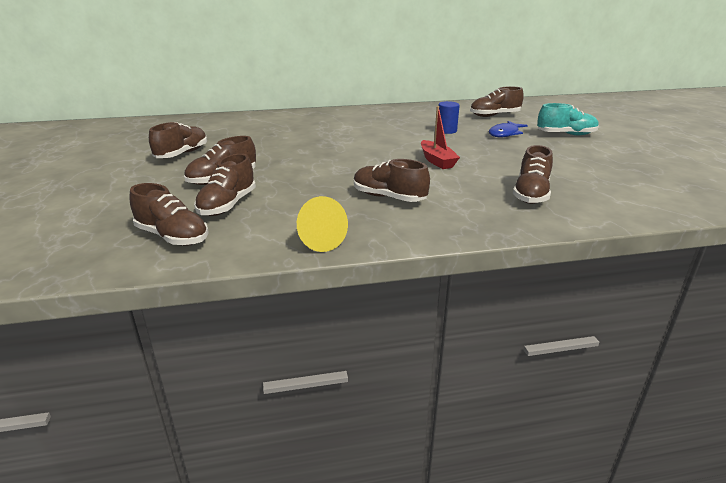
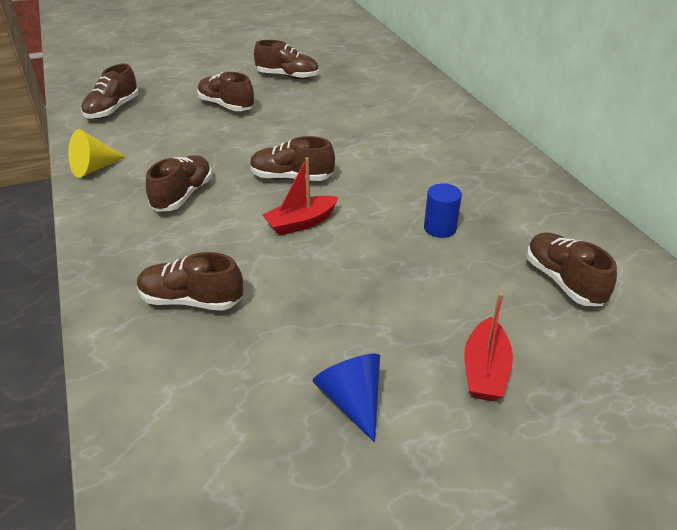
camera: 80 degrees right, 10 degrees up
brown shoe [194,154,256,216] -> brown shoe moved to [250,136,335,181]
blue fish [489,121,528,137] -> none
turquoise shoe [537,103,599,135] -> red boat [464,292,513,401]
none -> blue cone [313,354,380,443]

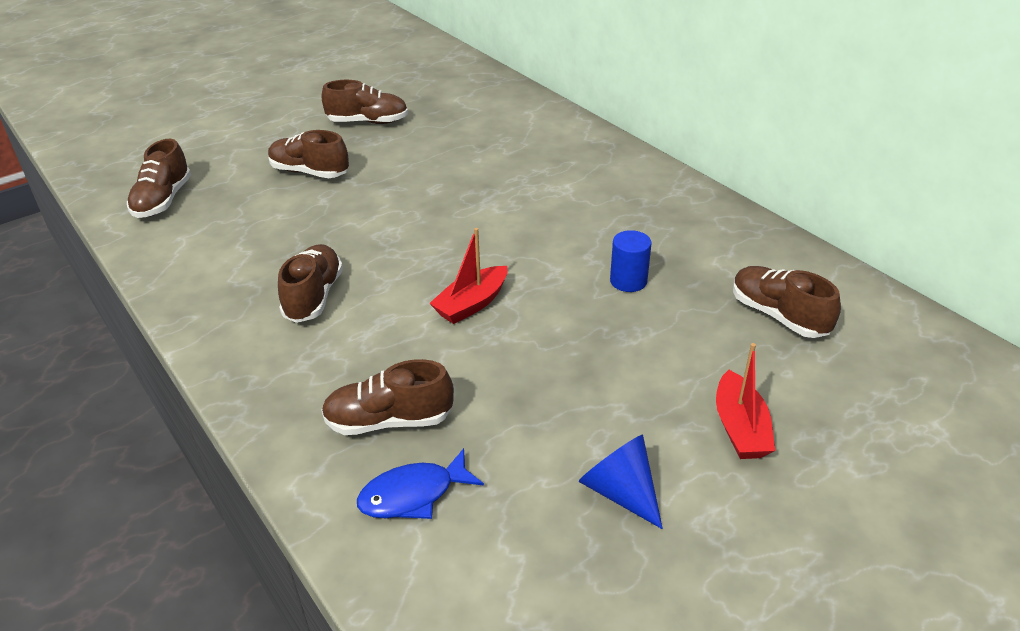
camera: 15 degrees left, 0 degrees up
yellow cone [68,129,125,178] -> none
brown shoe [250,136,335,181] -> none
none -> blue fish [357,448,484,519]

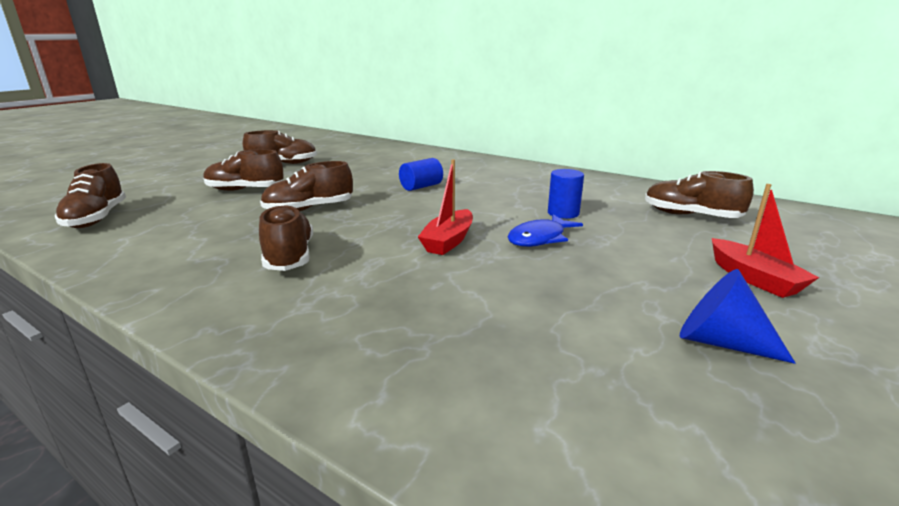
camera: 20 degrees left, 15 degrees down
brown shoe [321,359,454,435] -> brown shoe moved to [260,161,353,212]
blue fish [357,448,484,519] -> blue fish moved to [508,214,583,247]
none -> blue cylinder [399,158,443,191]

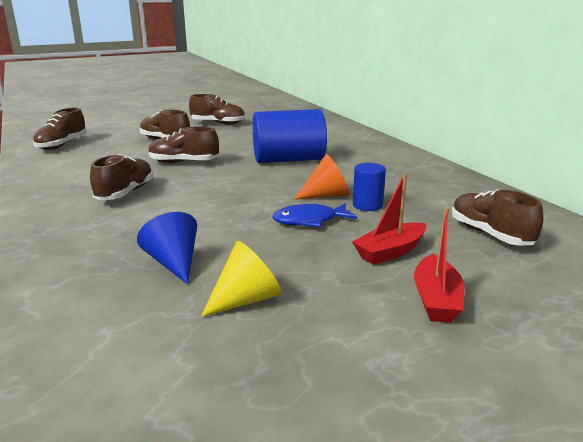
camera: 30 degrees right, 0 degrees up
blue cylinder [399,158,443,191] -> blue cylinder [253,109,327,163], size x2.05
red boat [418,159,473,255] -> red boat moved to [352,173,426,265]
blue cone [679,269,795,364] -> blue cone moved to [137,212,197,284]
none -> yellow cone [201,241,282,317]
none -> orange cone [294,154,350,200]

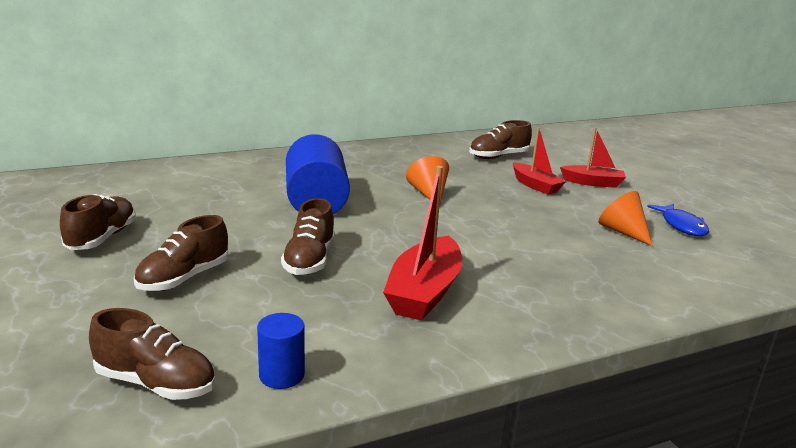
camera: 90 degrees left, 0 degrees up
brown shoe [90,154,153,200] -> red boat [383,166,462,321]
blue cone [137,212,197,284] -> none
yellow cone [201,241,282,317] -> orange cone [598,191,653,246]
blue fish [272,203,357,227] -> blue fish moved to [647,204,709,236]
blue cylinder [353,163,386,211] -> blue cylinder moved to [257,313,305,389]

